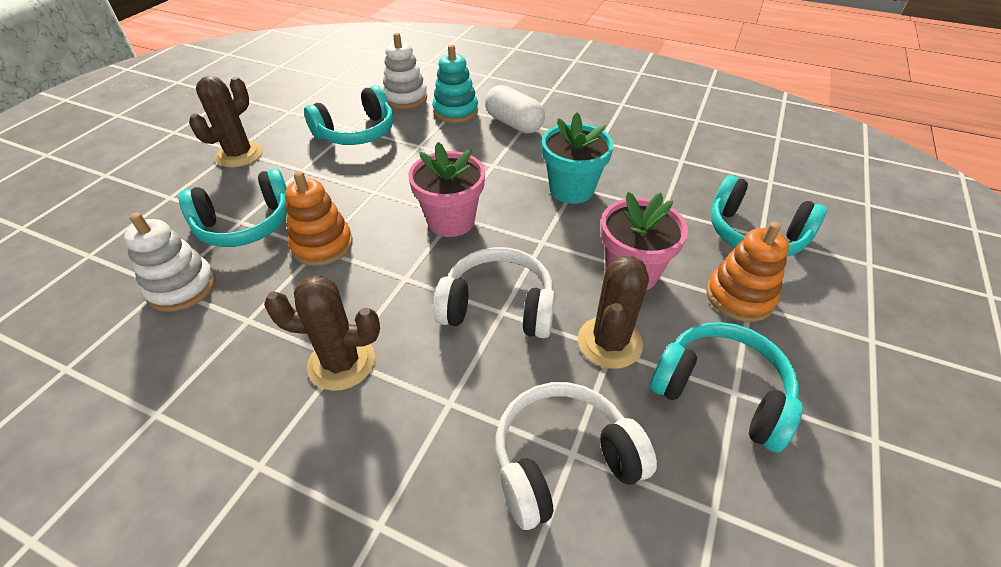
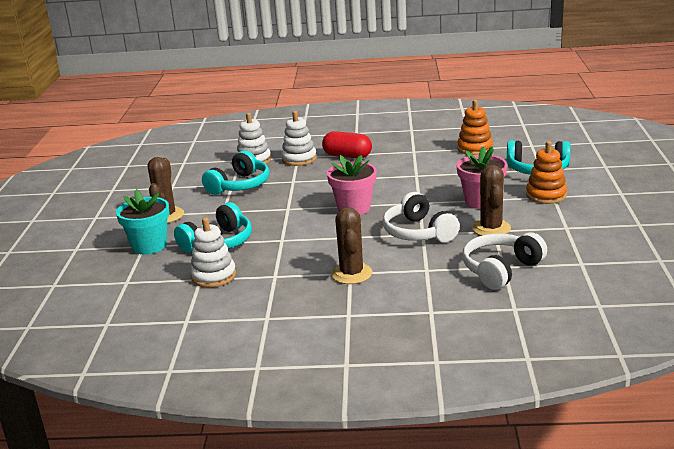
camera: 20 degrees left, 20 degrees down
brown cactus [264,275,380,391] -> brown cactus turned 75 degrees counterclockwise [331,207,372,284]
orange stacking toy [285,171,353,266] -> orange stacking toy moved to [457,100,493,155]
turquoise stacking toy [432,45,478,123] -> white stacking toy [281,111,317,166]
white headphones [433,247,555,338] -> white headphones turned 105 degrees counterclockwise [383,192,460,242]
white capsule [485,85,545,134] -> red capsule [322,131,372,158]
turquoise flower pot [542,112,614,204] -> turquoise flower pot moved to [116,189,169,255]
turquoise headphones [650,322,803,453] -> none

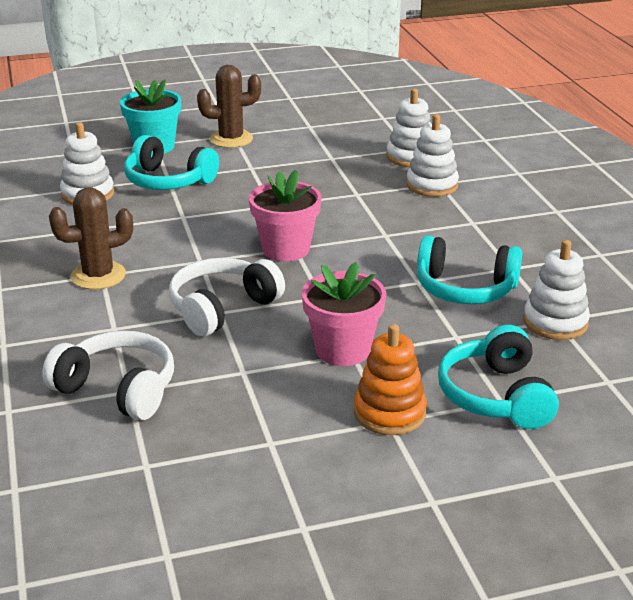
camera: 70 degrees right, 5 degrees up
turquoise headphones [202,151,269,195] -> turquoise headphones moved to [417,236,522,304]
red capsule [322,131,372,158] -> none
orange stacking toy [457,100,493,155] -> white stacking toy [523,240,590,340]
brown cactus [472,165,511,236] -> none

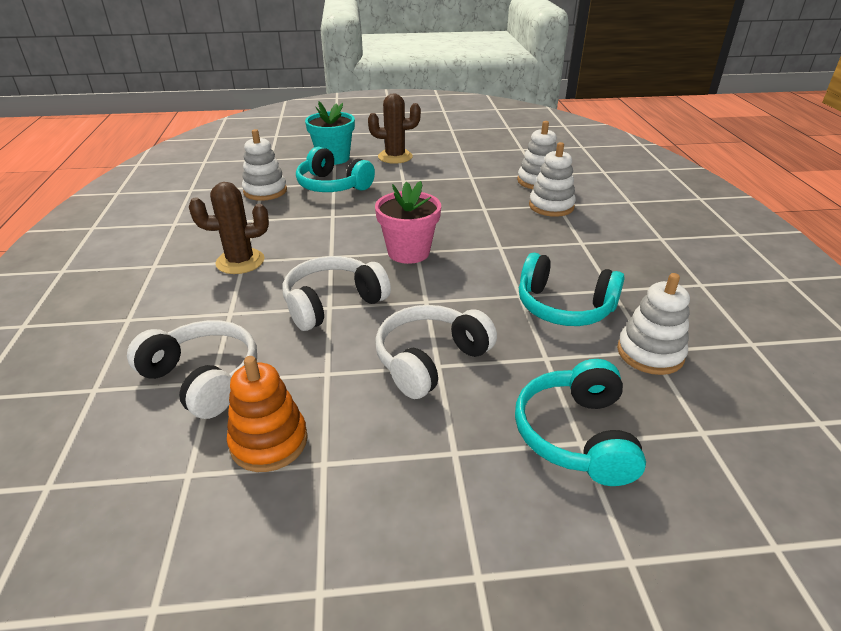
camera: 10 degrees right, 5 degrees up
pink flower pot [302,262,386,366] -> white headphones [375,305,497,399]
orange stacking toy [354,324,427,435] -> orange stacking toy moved to [227,356,308,472]

